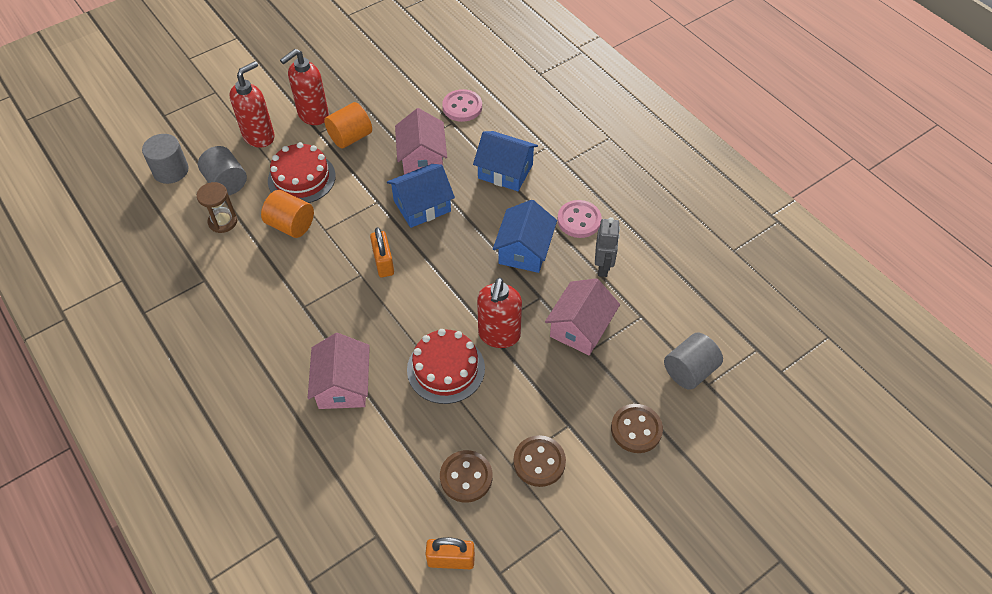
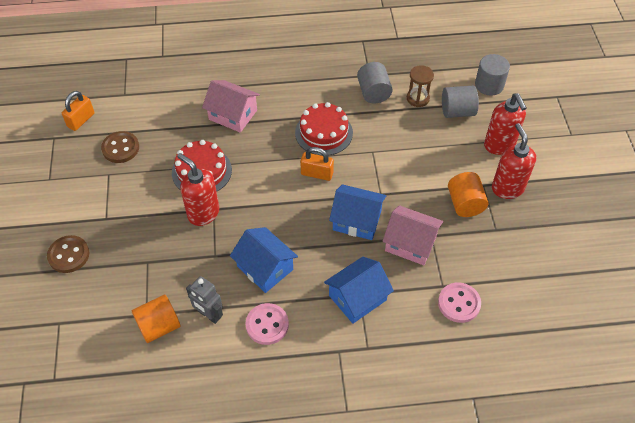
camera: 120 degrees right, 0 degrees up
orange cylinder [261,190,314,238] -> orange cylinder moved to [132,295,181,343]
red cake [268,142,336,203] -> red cake moved to [295,102,353,156]
blue house [387,164,455,228] -> blue house turned 75 degrees counterclockwise [329,184,386,240]
brown button [513,435,566,487] -> none
pink house [545,278,620,355] -> none
grey cylinder [664,333,723,390] -> grey cylinder moved to [357,62,393,104]

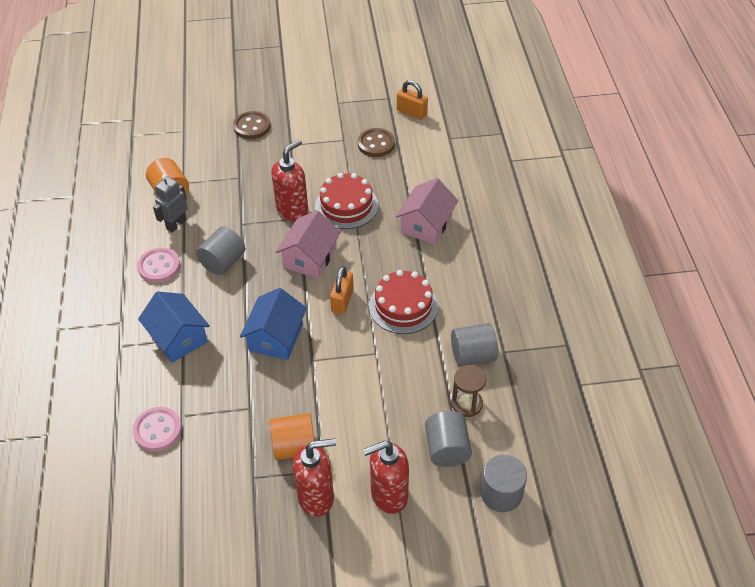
camera: 90 degrees right, 5 degrees down
blue house [230,227,298,293] -> grey cylinder [196,226,245,275]
pink house [382,205,443,265] -> pink house moved to [276,210,341,279]

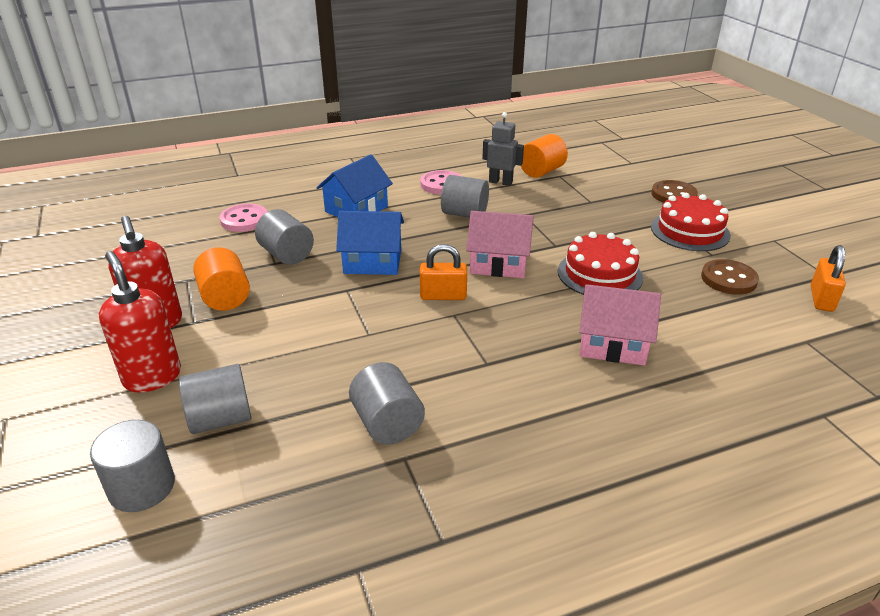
camera: 75 degrees right, 15 degrees down
red soap dispenser [271,139,308,222] -> none
red cake [369,270,438,334] -> red cake moved to [651,193,731,251]
brown hourglass [452,365,486,417] -> none
none -> grey cylinder [255,209,314,265]

